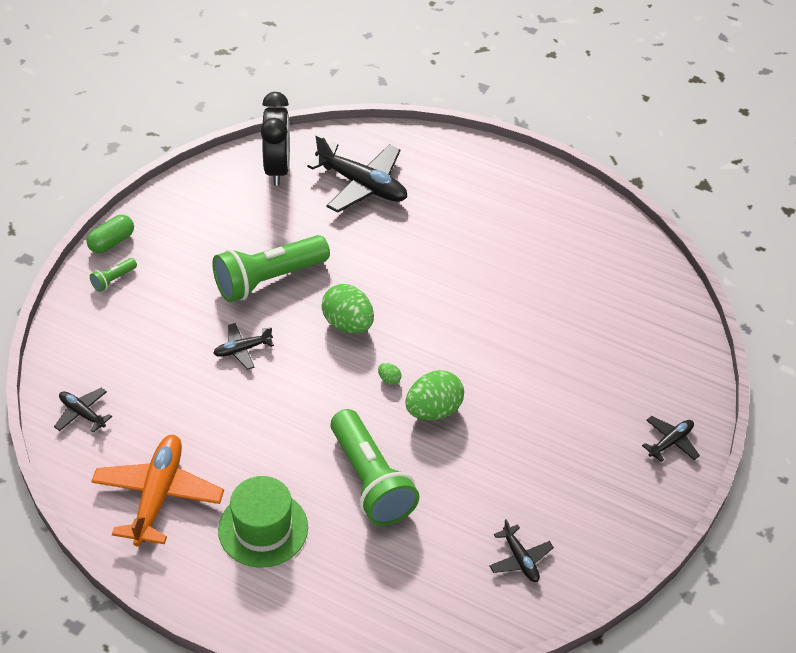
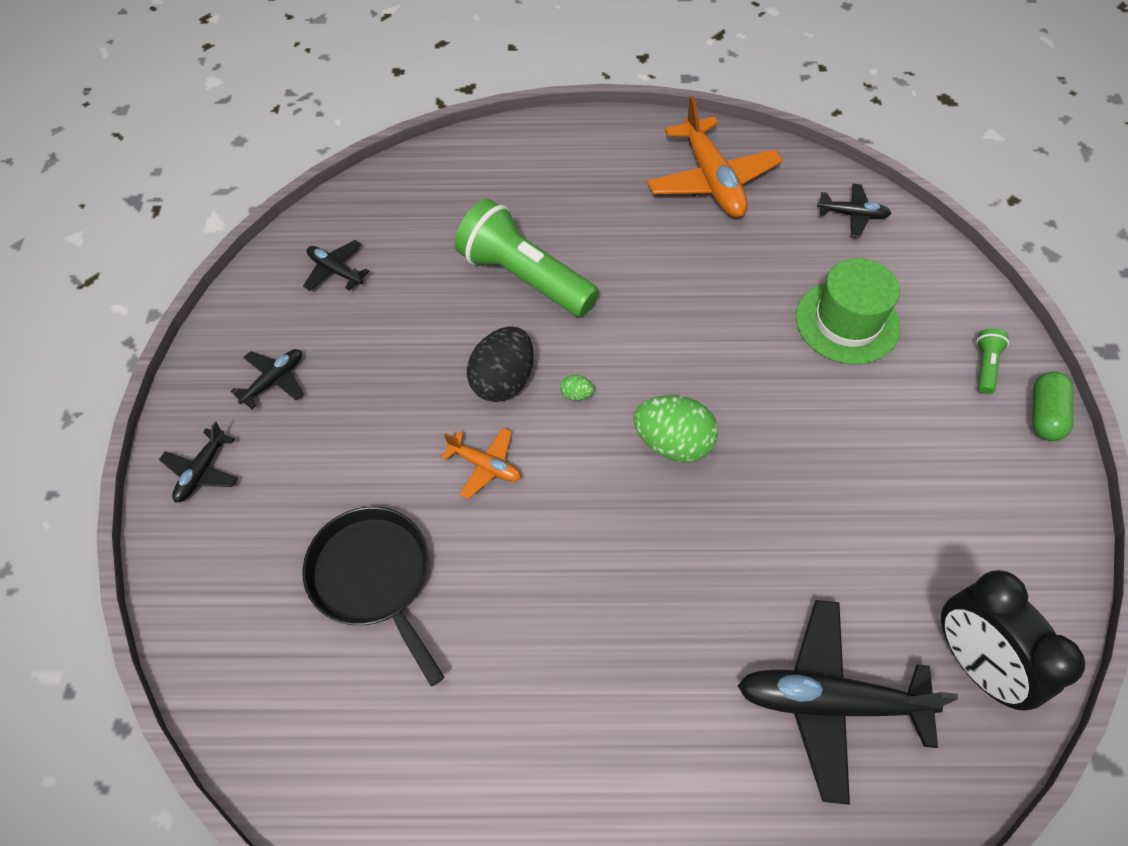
camera: 155 degrees right, 10 degrees up
green flashlight [212,235,330,302] -> none
black plane [213,323,274,370] -> black plane moved to [231,349,304,409]
green hat [218,476,308,568] -> green hat moved to [796,258,900,364]
green egg [405,370,464,420] -> black egg [467,326,534,402]
none -> black pan [303,507,444,686]
none -> orange plane [441,428,521,499]

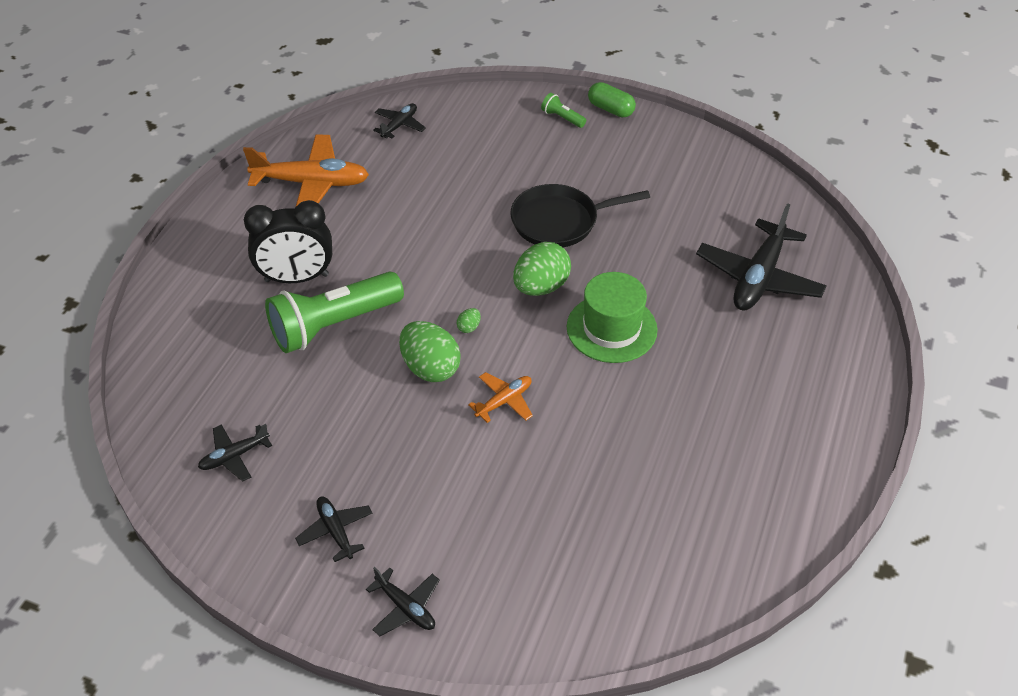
camera: 70 degrees left, 10 degrees down
black pan [303,507,444,686] -> black pan moved to [510,184,650,248]
black egg [467,326,534,402] -> green egg [399,321,461,382]
green hat [796,258,900,364] -> green hat moved to [567,272,658,363]
black clock [941,570,1085,710] -> black clock moved to [244,200,332,283]

